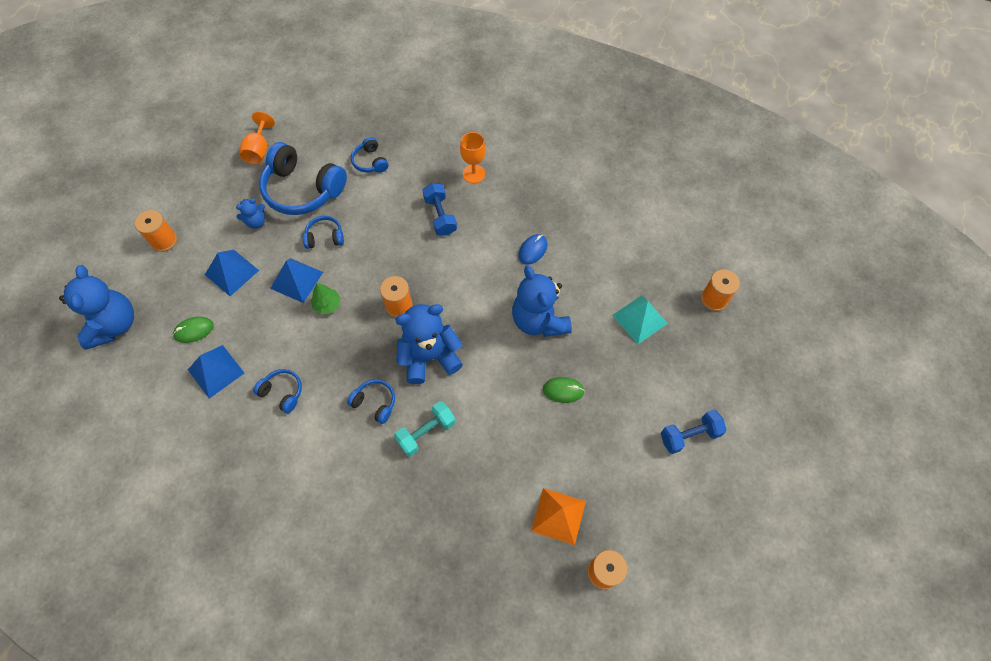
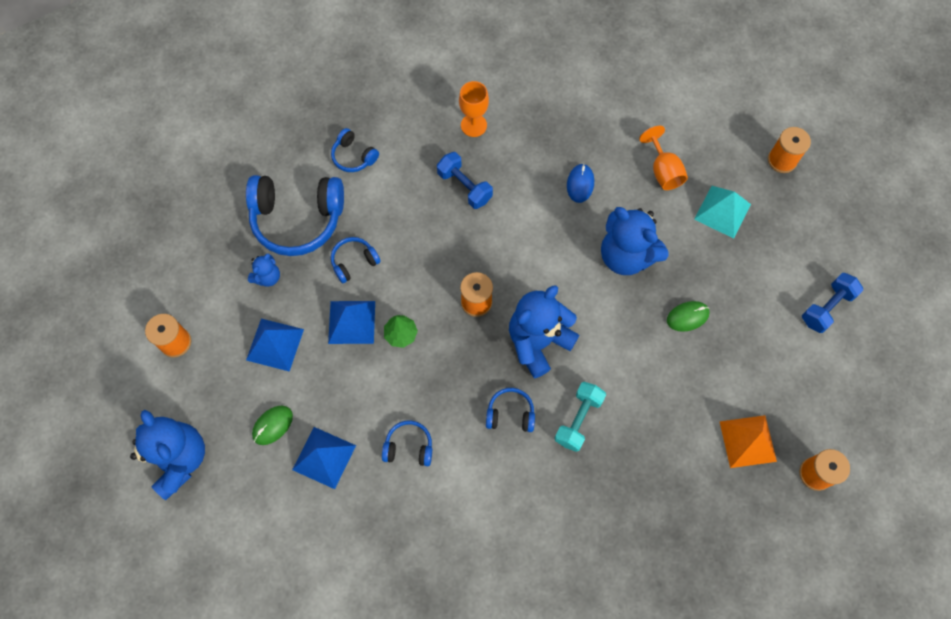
camera: 25 degrees left, 5 degrees up
orange goblet [239,111,275,164] -> orange goblet moved to [639,126,688,190]

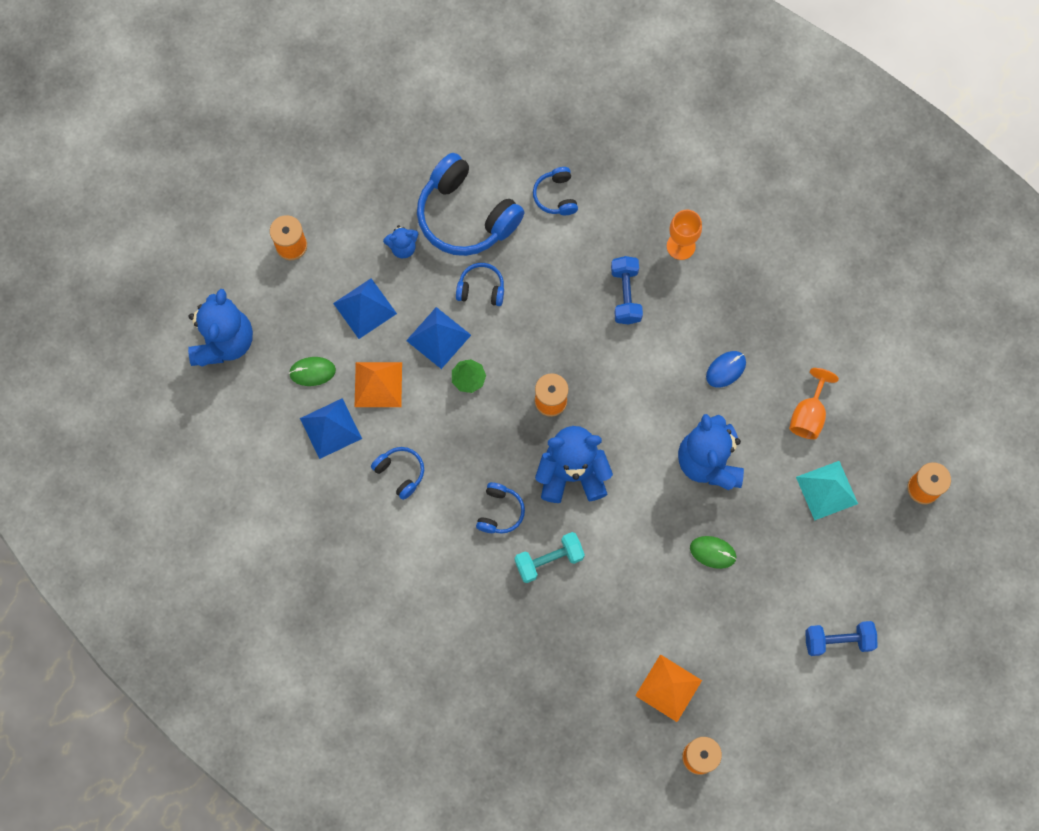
camera: 40 degrees right, 5 degrees up
blue headphones [486,388,535,432] -> blue headphones turned 60 degrees clockwise [476,482,525,534]
none -> orange pyramid [355,362,402,407]

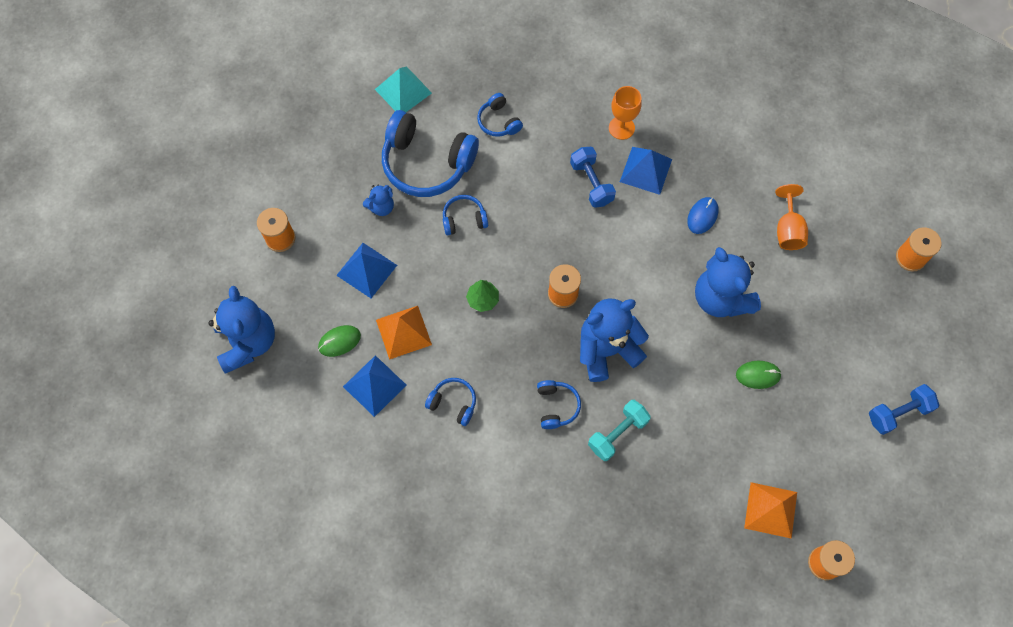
camera: 20 degrees left, 5 degrees down
blue pyramid [406,307,471,369] -> blue pyramid moved to [620,147,672,195]
turquoise pyramid [796,461,858,520] -> turquoise pyramid moved to [375,66,432,112]

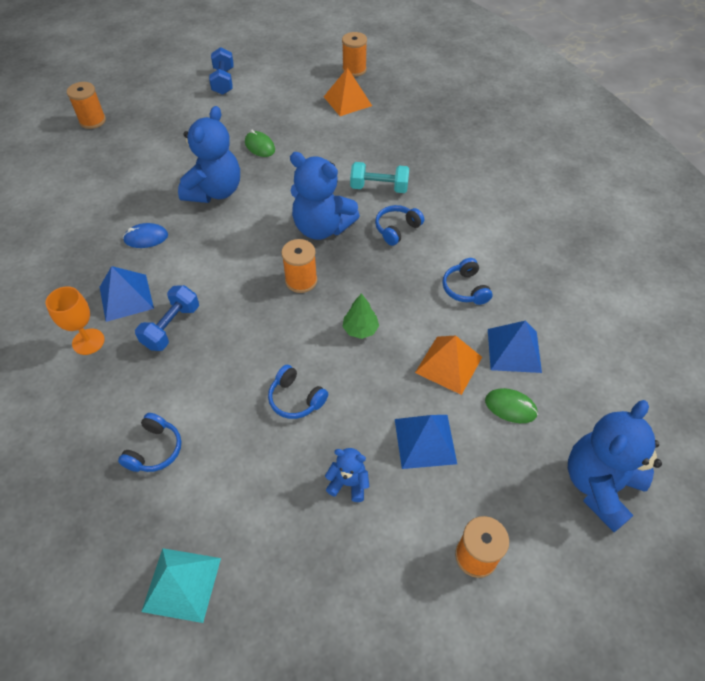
camera: 130 degrees left, 15 degrees down
blue headphones [382,110,479,197] -> none
orange goblet [775,184,808,250] -> none
blue dumbbell [869,384,939,435] -> blue dumbbell turned 60 degrees clockwise [209,47,234,95]

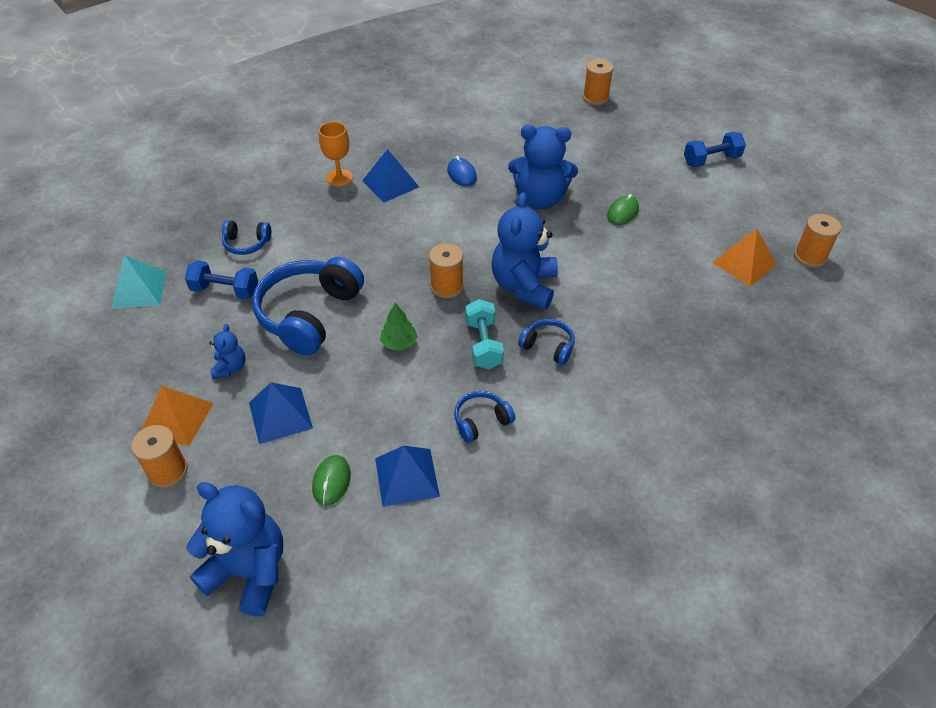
camera: 75 degrees right, 5 degrees down
blue dumbbell [135,285,199,351] -> blue dumbbell moved to [185,260,258,299]
blue headphones [268,365,328,419] -> blue headphones [252,257,364,355], size x2.07
turquoise dumbbell [350,162,409,193] -> turquoise dumbbell moved to [465,299,504,369]
orange pyramid [415,335,482,395] -> orange pyramid moved to [142,386,214,446]

